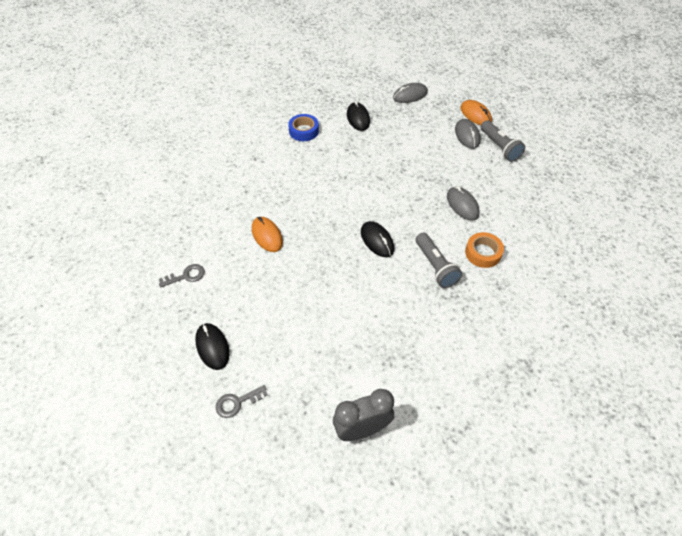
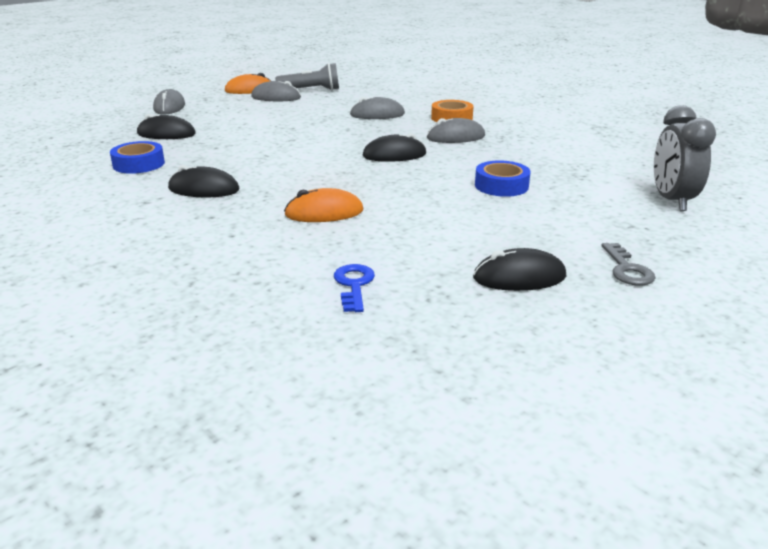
camera: 70 degrees left, 25 degrees down
grey key [159,264,205,288] -> blue key [334,264,375,312]
grey flashlight [415,232,462,288] -> grey mouse [427,118,485,143]
none -> black mouse [168,165,239,198]
none -> blue tape [475,160,531,197]

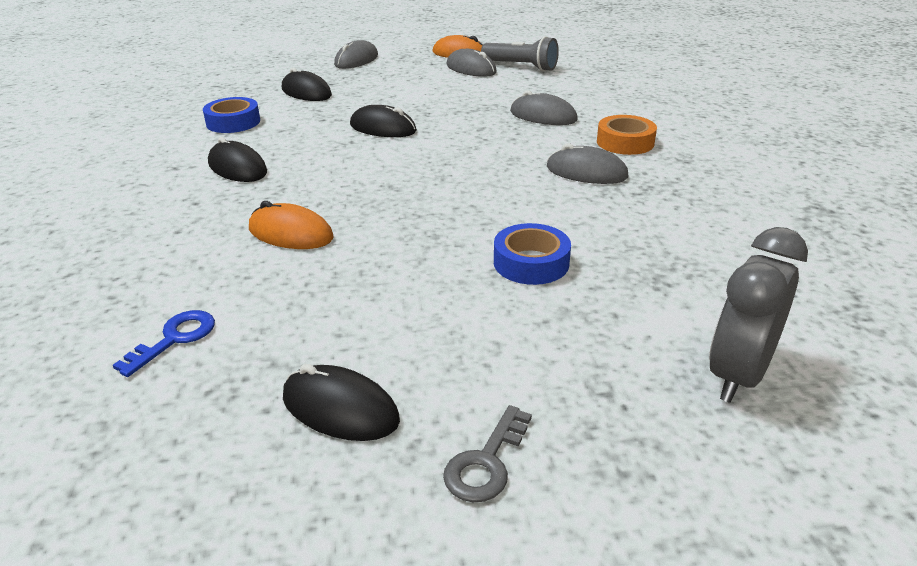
camera: 35 degrees right, 5 degrees up
black mouse [362,133,426,162] -> black mouse moved to [350,105,417,137]

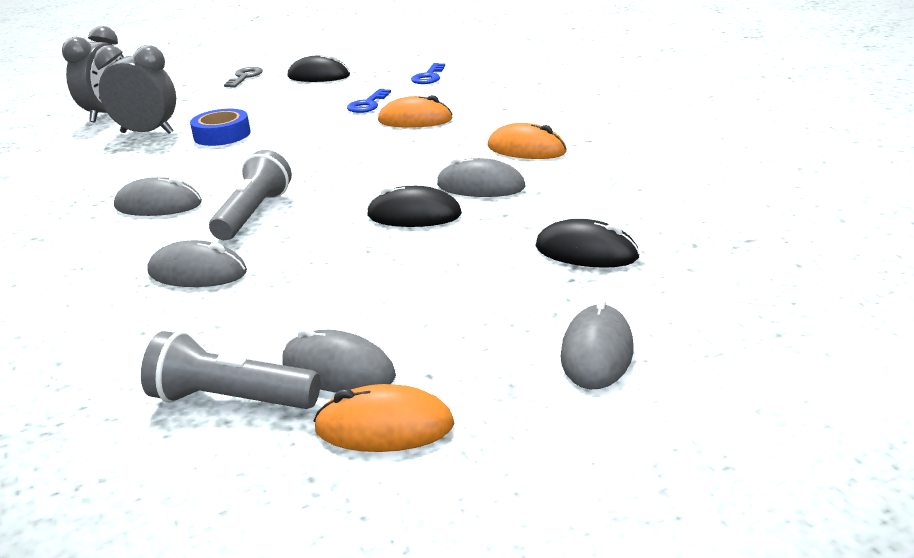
camera: 165 degrees right, 5 degrees down
blue tape [203,97,260,133] -> none
black mouse [208,137,267,182] -> orange mouse [487,123,567,159]
orange tape [597,115,657,155] -> none
none -> grey clock [94,45,176,134]
none -> grey flashlight [209,150,292,240]
none -> blue key [347,89,391,113]
none -> grey mouse [437,157,525,197]

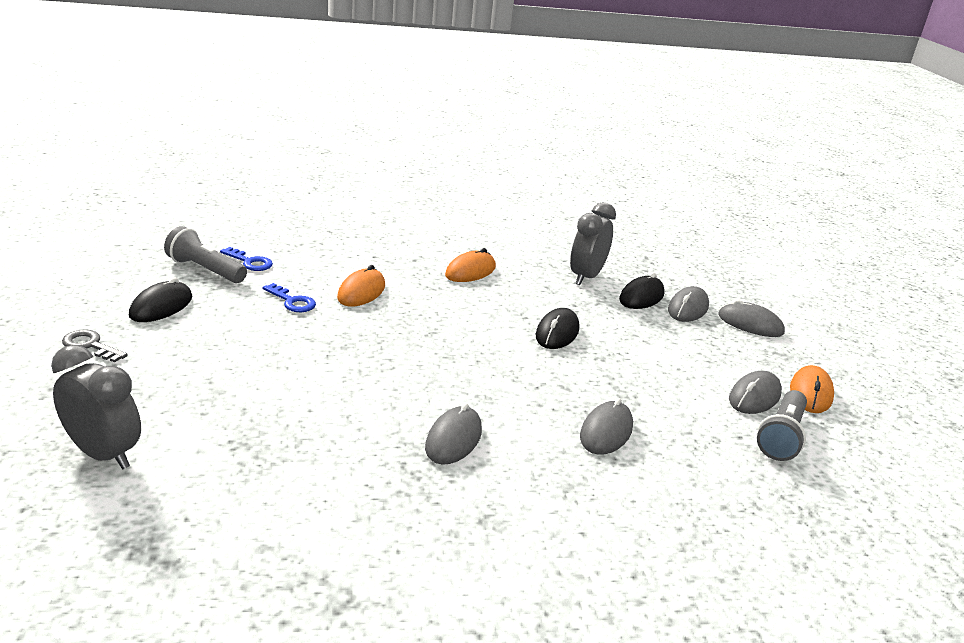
camera: 80 degrees left, 0 degrees up
grey clock [94,45,176,134] -> grey clock moved to [570,202,616,285]
blue tape [190,109,251,146] -> none
grey flashlight [209,150,292,240] -> grey flashlight moved to [164,226,247,283]
grey mouse [437,157,525,197] -> grey mouse moved to [668,286,709,322]

